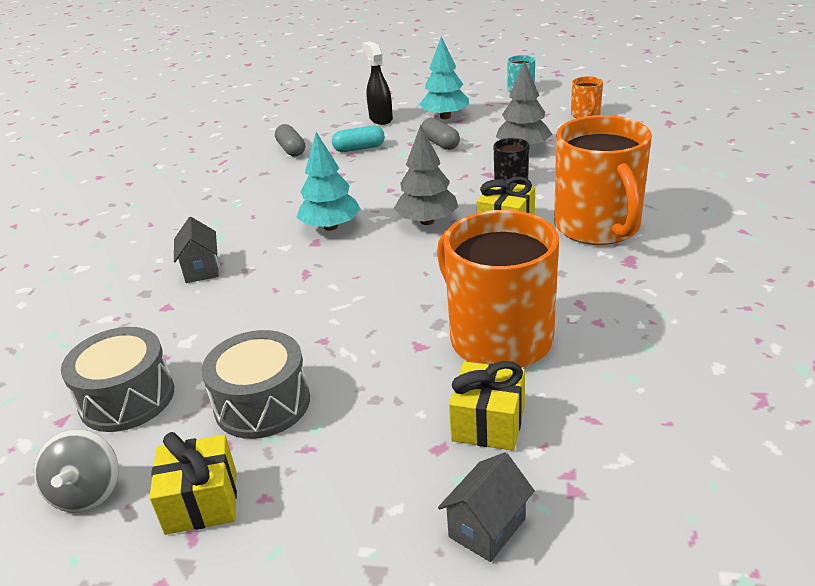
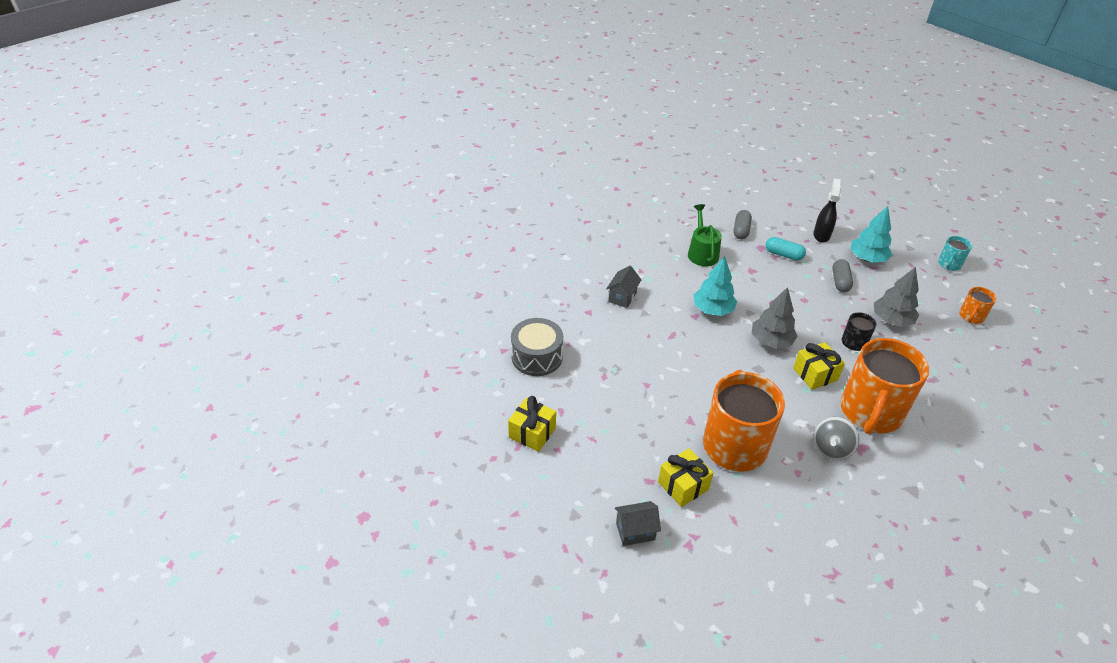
camera: 35 degrees right, 10 degrees up
grey spinning top [34,429,119,513] -> grey spinning top moved to [813,417,859,460]
grey drum [201,330,310,439] -> none
none -> green watering can [688,204,722,266]

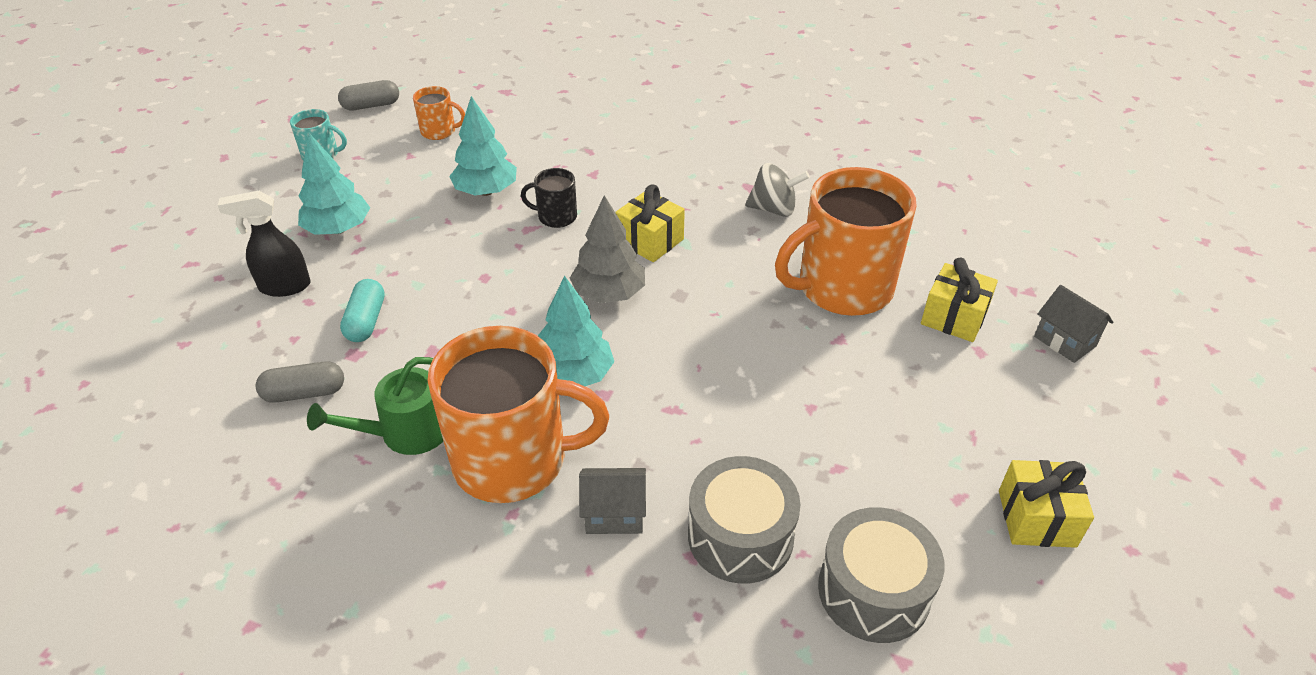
camera: 115 degrees left, 0 degrees up
grey capsule [832,259,853,292] -> grey capsule moved to [338,80,399,110]
orange mug [840,338,929,434] -> orange mug moved to [428,326,609,503]
grey tree [874,267,919,327] -> turquoise tree [449,96,517,196]
none -> grey drum [688,456,800,583]

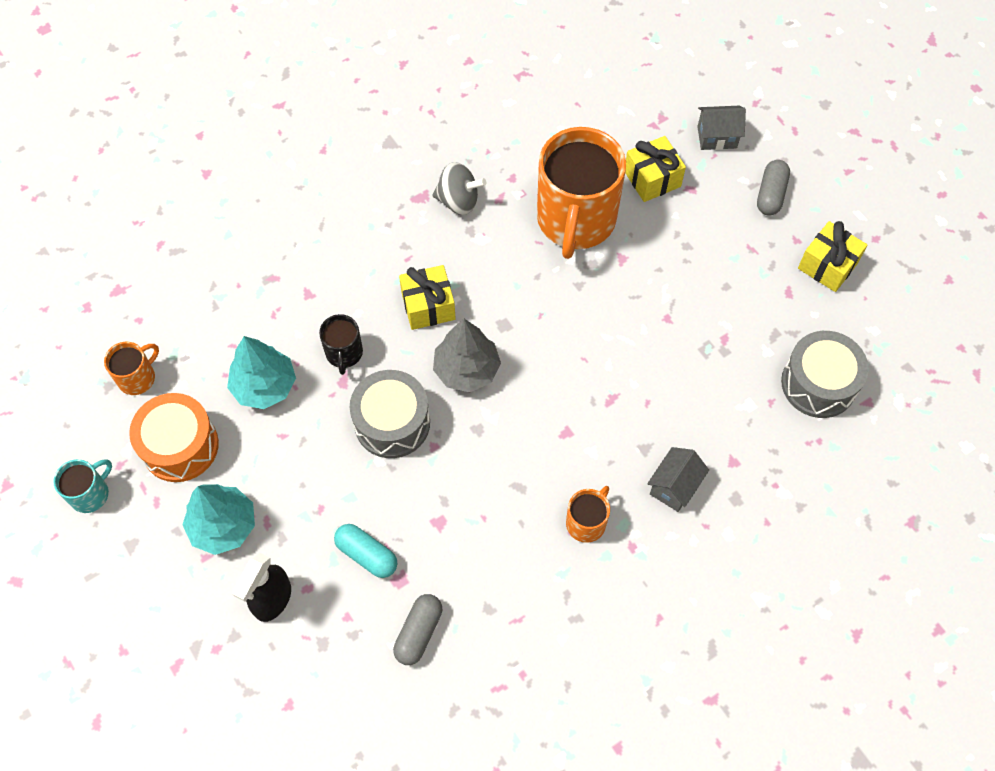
camera: 55 degrees left, 20 degrees up
green watering can [307,357,443,455] -> none
grey capsule [338,80,399,110] -> grey capsule moved to [757,160,790,216]
orange mug [428,326,609,503] -> orange mug [566,486,610,543], size x0.45
black mug [521,168,577,228] -> black mug turned 45 degrees counterclockwise [319,314,363,375]
turquoise tree [538,276,614,386] -> none
grey drum [688,456,800,583] -> grey drum moved to [350,370,430,458]
grey spinning top [745,163,810,217] -> grey spinning top turned 60 degrees clockwise [432,162,487,215]
none -> orange drum [129,393,219,482]

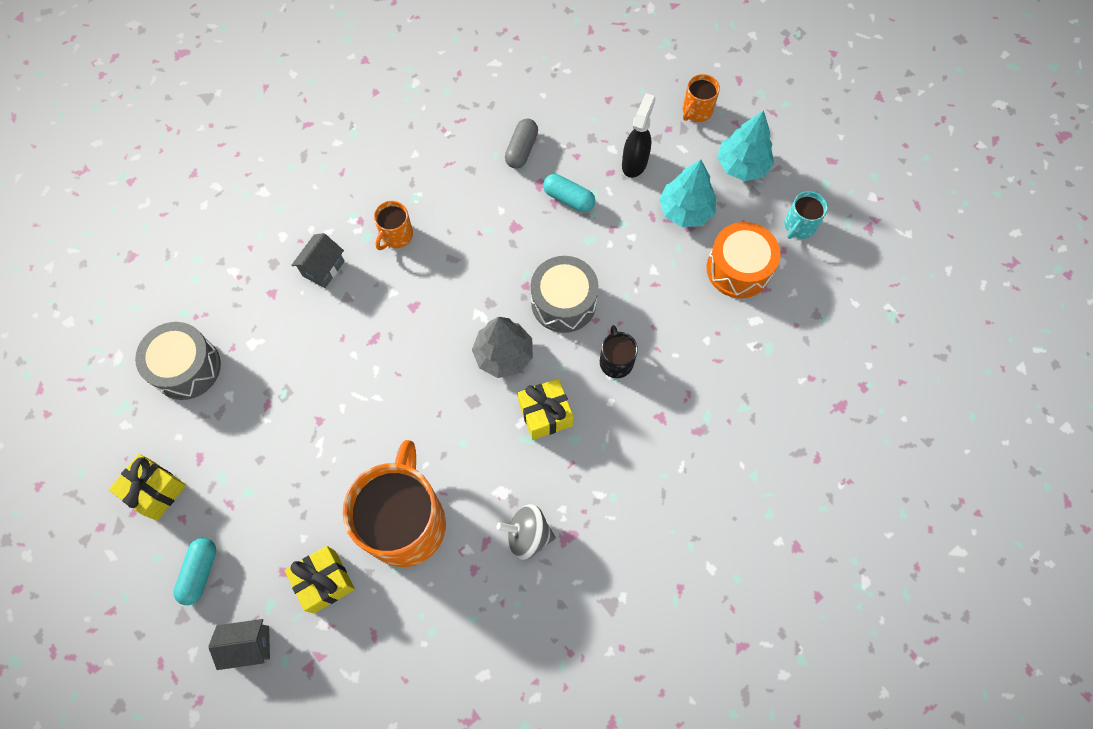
camera: 175 degrees right, 5 degrees up
orange mug [104,342,159,395] -> orange mug moved to [683,74,720,122]
turquoise tree [227,336,296,409] -> turquoise tree moved to [717,110,774,181]
grey capsule [757,160,790,216] -> turquoise capsule [173,538,216,605]

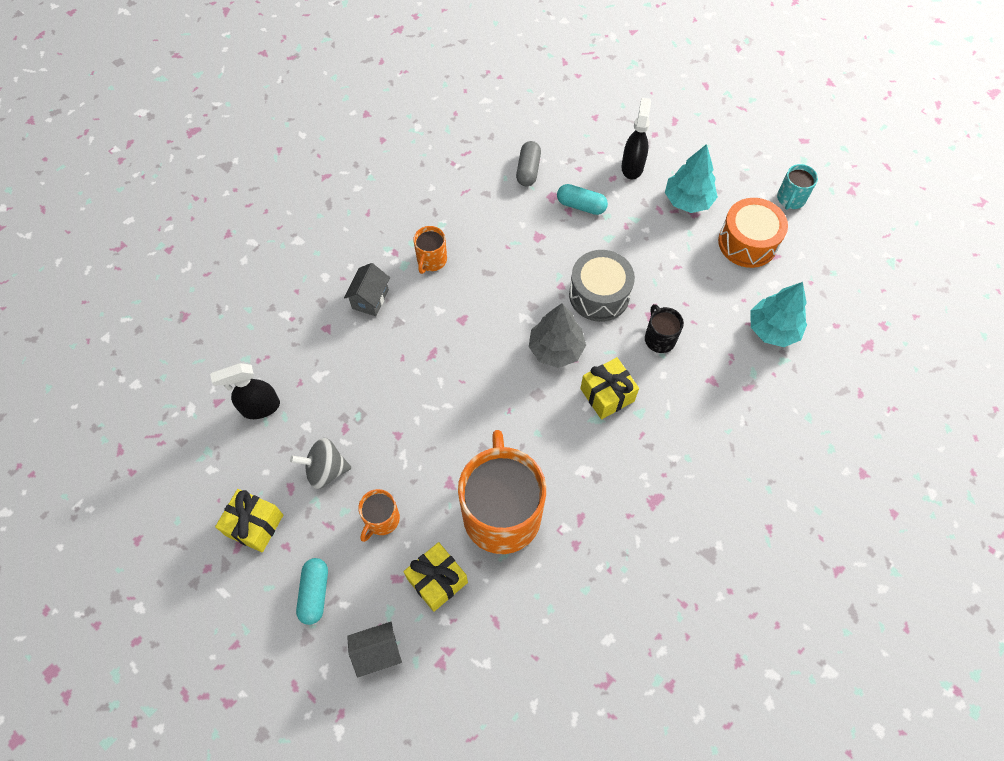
camera: 10 degrees left, 5 degrees down
grey drum [135,322,221,400] -> black spray bottle [210,363,280,419]
grey spinning top [497,504,556,560] -> grey spinning top moved to [290,438,351,489]
orange mug [683,74,720,122] -> orange mug moved to [358,489,400,542]
turquoise tree [717,110,774,181] -> turquoise tree moved to [750,282,807,347]

